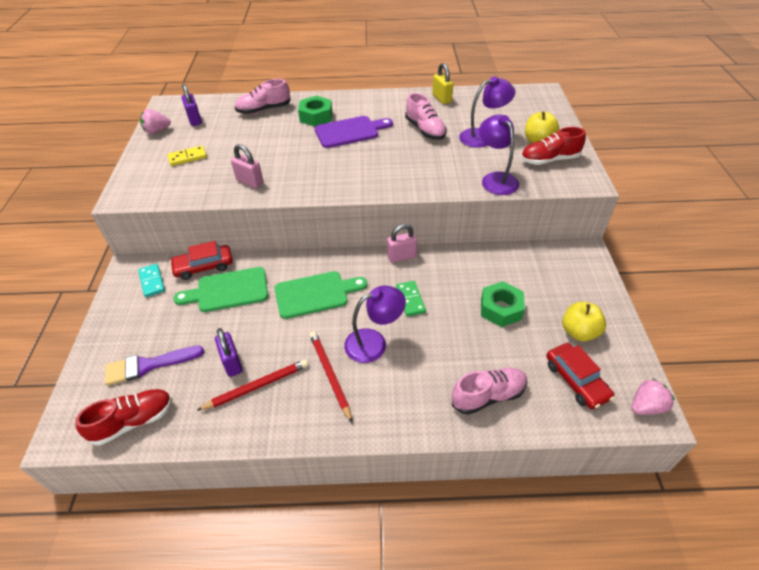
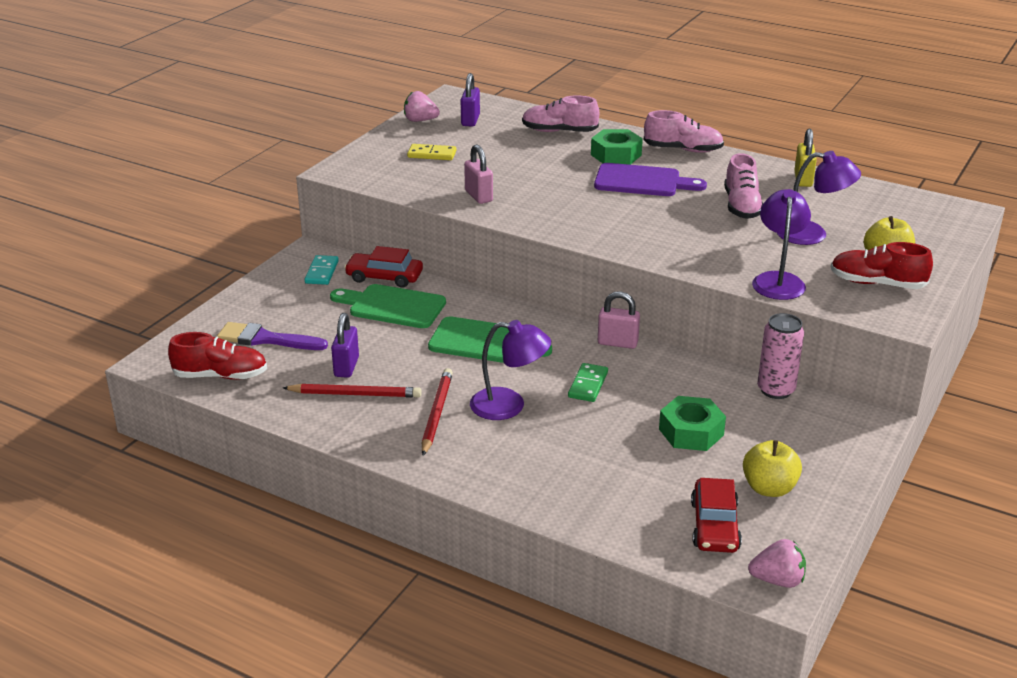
camera: 30 degrees right, 15 degrees down
pink shoe [452,368,528,415] -> pink shoe moved to [644,110,724,153]
none -> pink can [757,313,804,399]

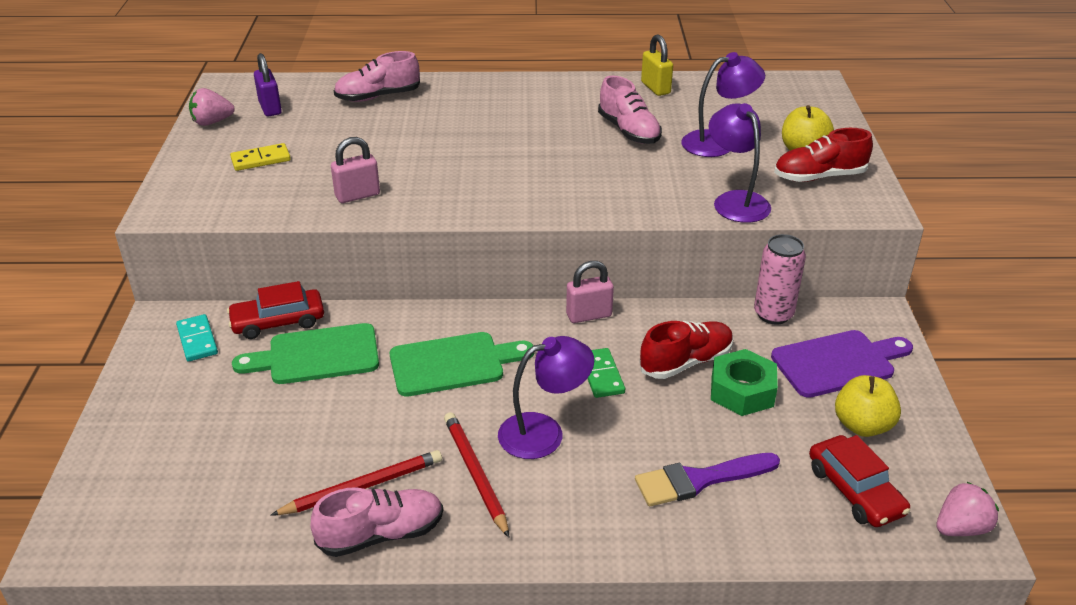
camera: 30 degrees left, 5 degrees up
red shoe [168,332,267,380] -> red shoe moved to [639,321,734,379]
purple brush [217,322,328,350] -> purple brush moved to [635,453,780,506]
purple padlock [331,313,359,378] -> none
pink padlock [464,144,493,204] -> pink padlock turned 60 degrees counterclockwise [331,137,380,203]
green nut [591,129,643,165] -> none
purple cutting board [594,163,707,196] -> purple cutting board moved to [771,330,913,398]
pink shoe [644,110,724,153] -> pink shoe moved to [311,487,443,557]

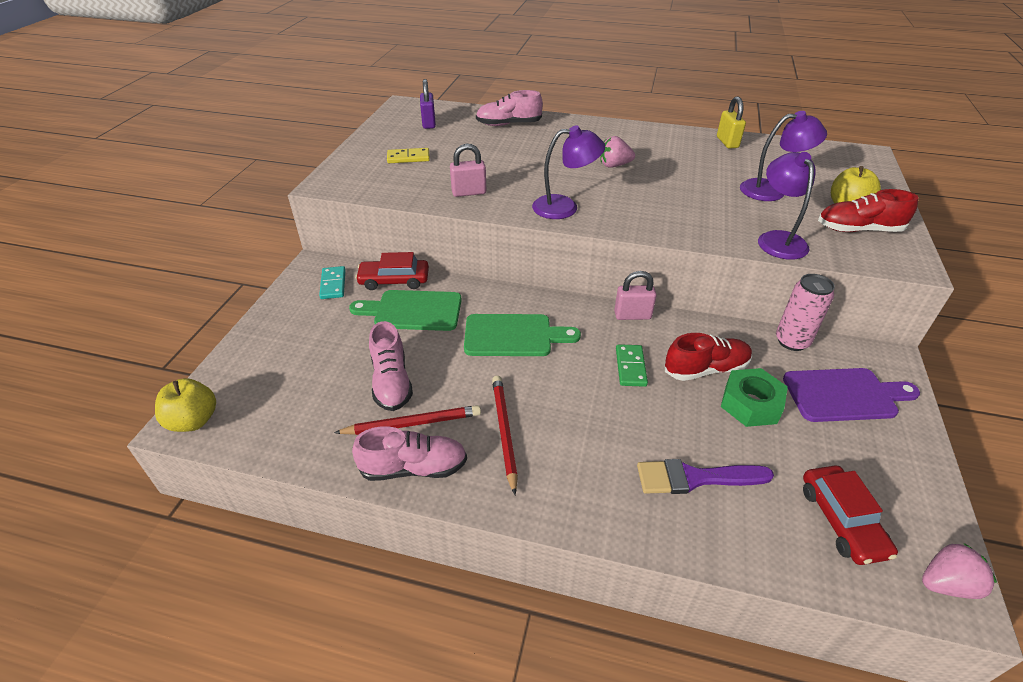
camera: 15 degrees right, 5 degrees up
pink strawberry [189,88,235,126] -> pink strawberry moved to [600,136,635,167]
purple lamp [498,336,594,459] -> purple lamp moved to [532,125,605,219]
pink shoe [598,76,662,144] -> pink shoe moved to [369,321,413,411]
yellow apple [835,375,901,437] -> yellow apple moved to [155,378,216,432]

